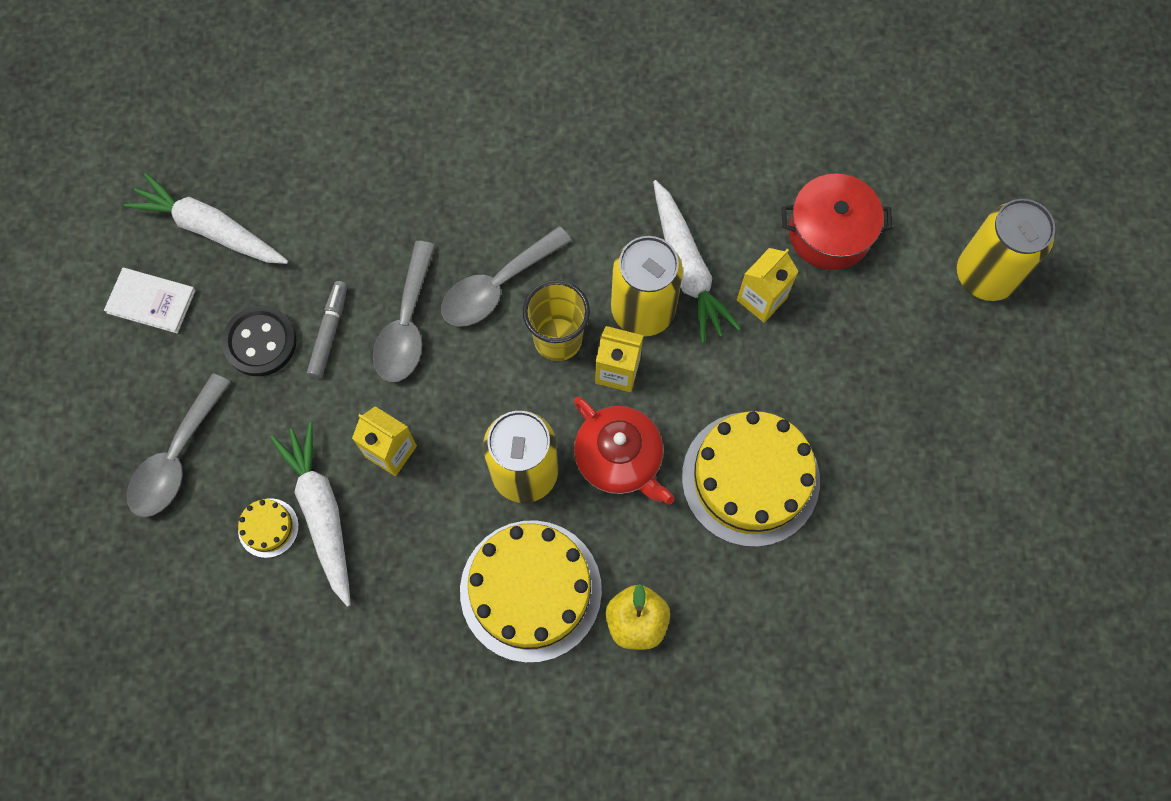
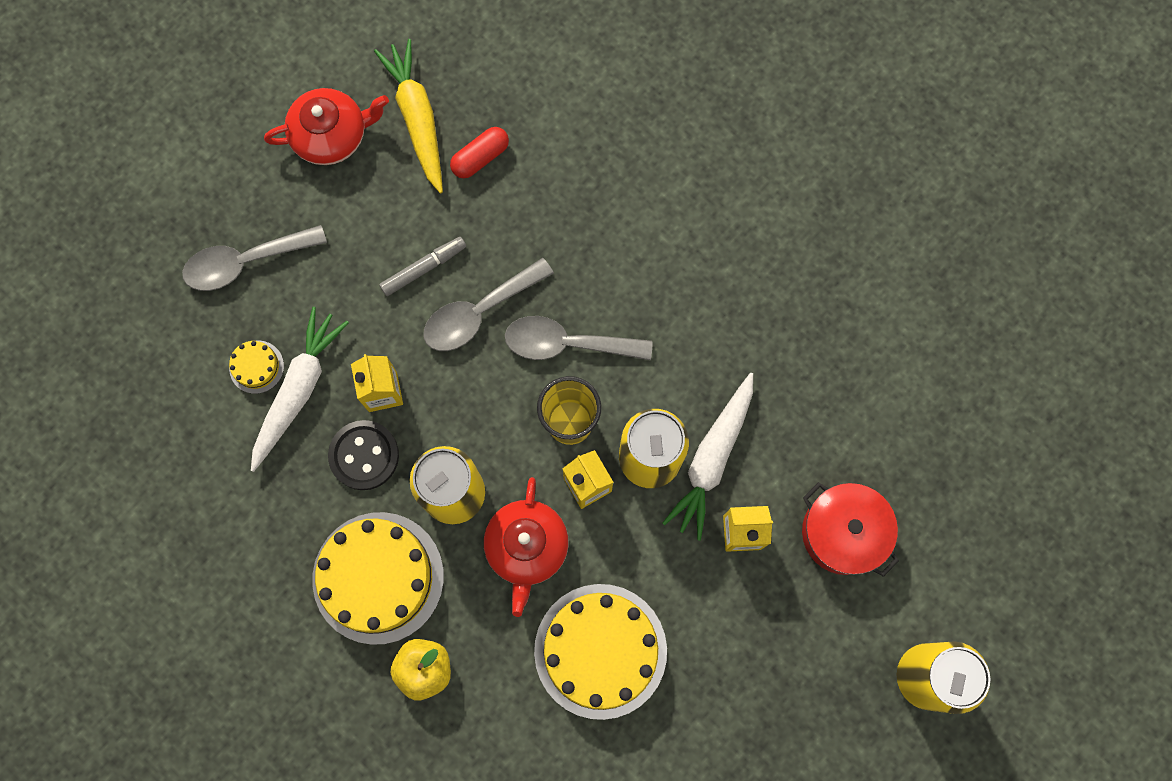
camera: 45 degrees right, 5 degrees up
white book [104,268,196,334] -> red teapot [264,88,389,165]
white carrot [124,173,288,264] -> yellow carrot [374,39,443,193]
black button [222,306,297,376] -> black button moved to [328,420,399,490]
none -> red capsule [450,127,509,178]

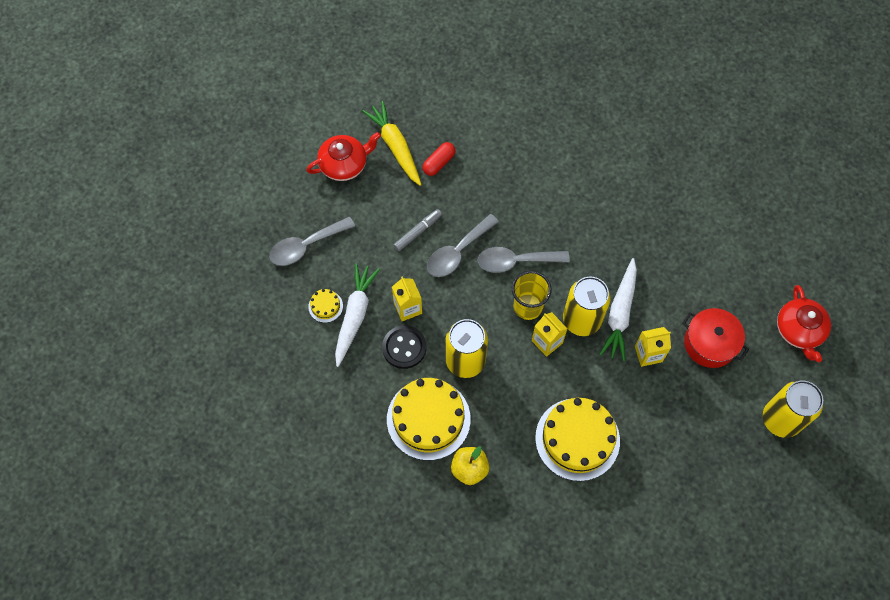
camera: 10 degrees left, 10 degrees down
red teapot [484,477,568,617] -> red teapot moved to [777,285,831,362]

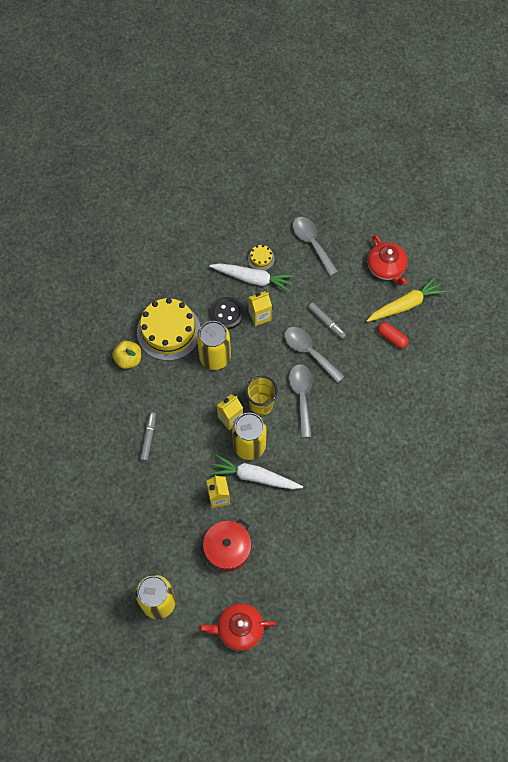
camera: 90 degrees right, 0 degrees up
yellow cake [535,398,620,481] -> grey marker [140,412,156,462]

